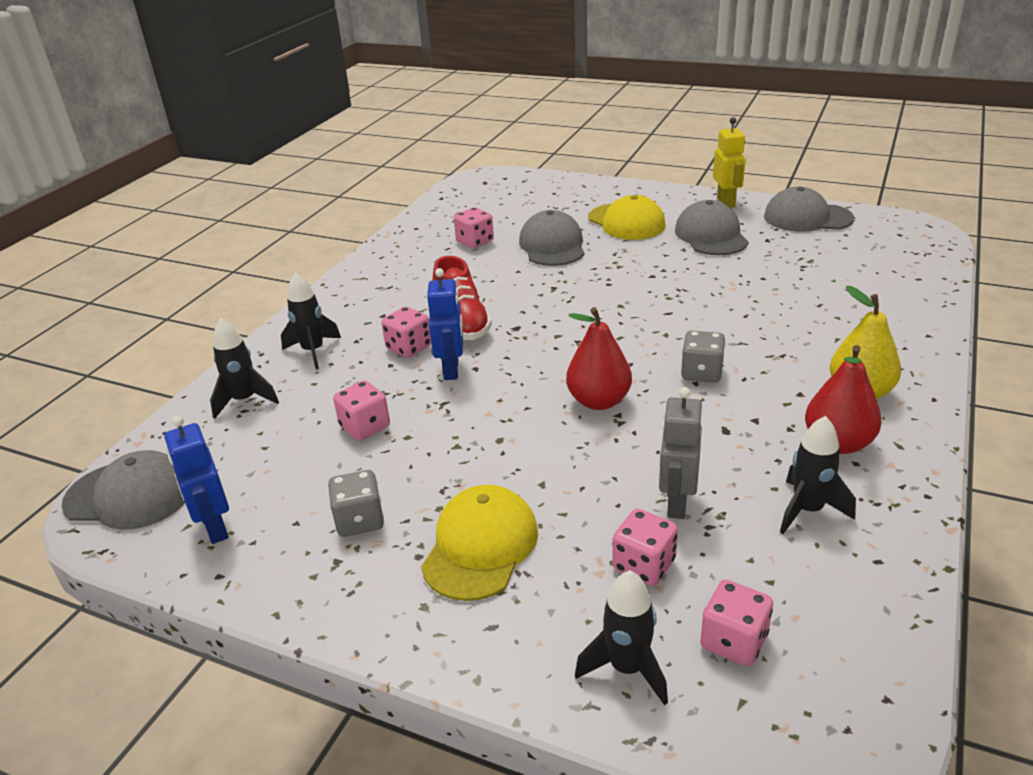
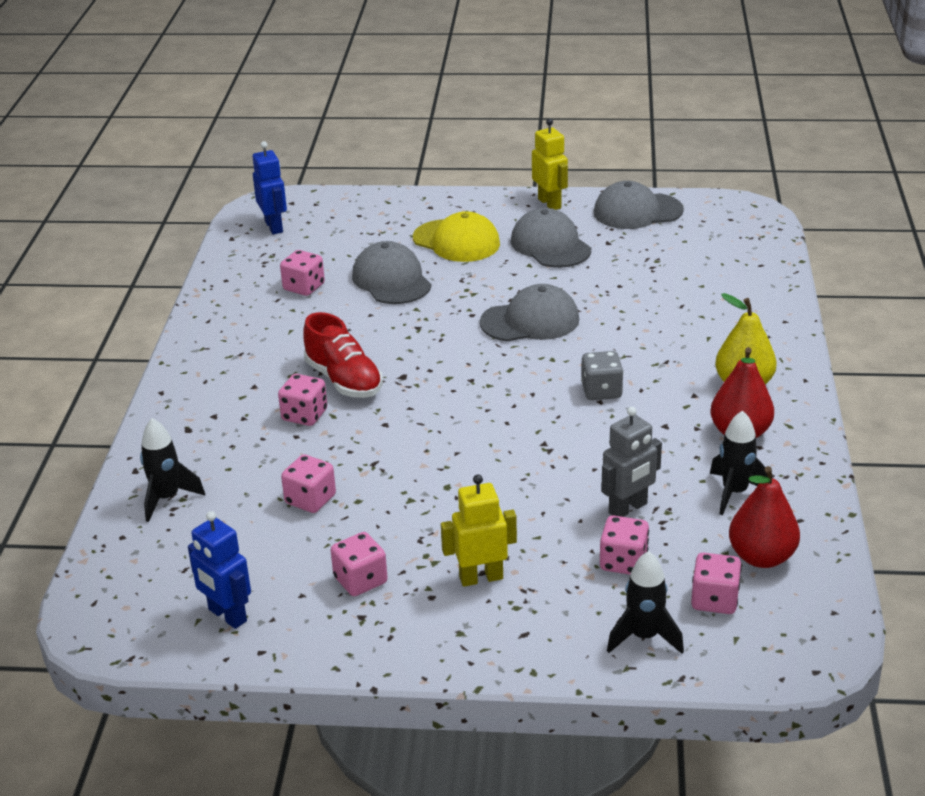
camera: 20 degrees left, 0 degrees up
grey cap [62,450,185,530] -> grey cap moved to [480,284,579,342]
black rocket [281,272,341,370] -> none
grey dice [328,470,384,537] -> pink dice [331,532,388,596]
yellow cap [421,485,538,601] -> yellow robot [441,474,517,587]
blue robot [427,268,463,380] -> blue robot moved to [253,141,287,234]
red pear [566,307,632,410] -> red pear moved to [729,466,800,568]
grey robot [659,387,702,519] -> grey robot turned 120 degrees counterclockwise [601,407,662,517]

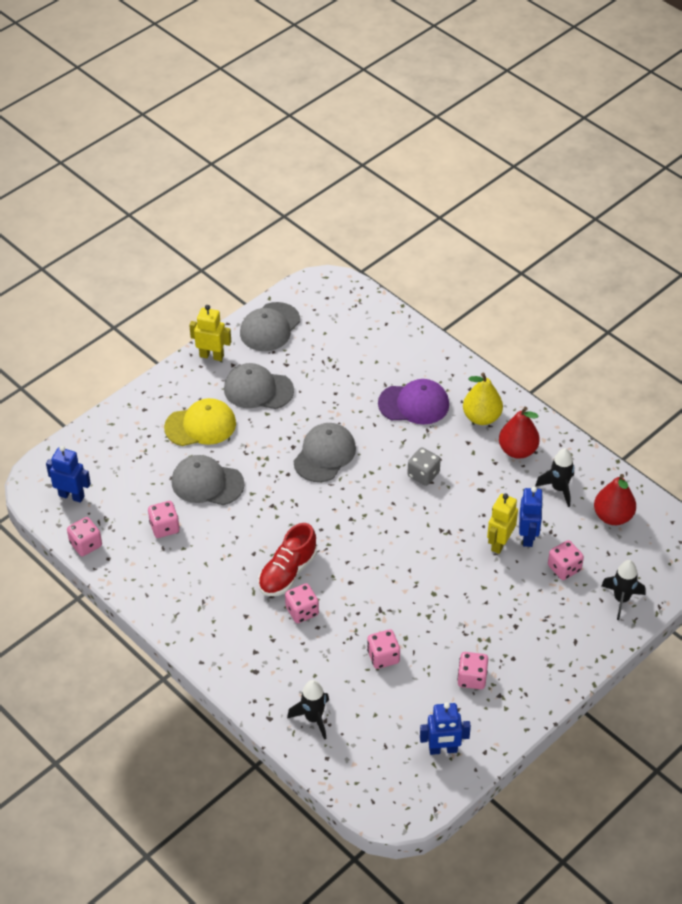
camera: 50 degrees left, 15 degrees up
red shoe [303,312,383,398] -> red shoe turned 120 degrees clockwise [258,523,317,596]
yellow robot [441,474,517,587] -> yellow robot moved to [487,493,518,554]
grey robot [601,407,662,517] -> blue robot [519,487,543,547]
pink dice [691,553,742,614] -> pink dice moved to [67,517,102,556]
none -> purple cap [378,379,449,425]

